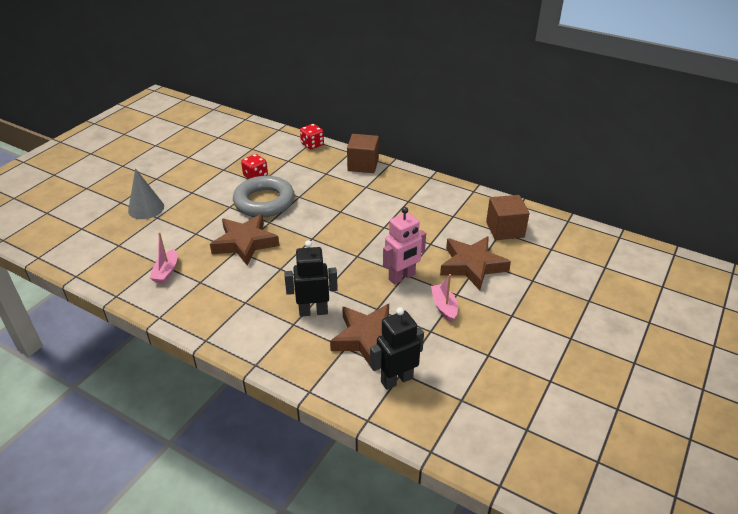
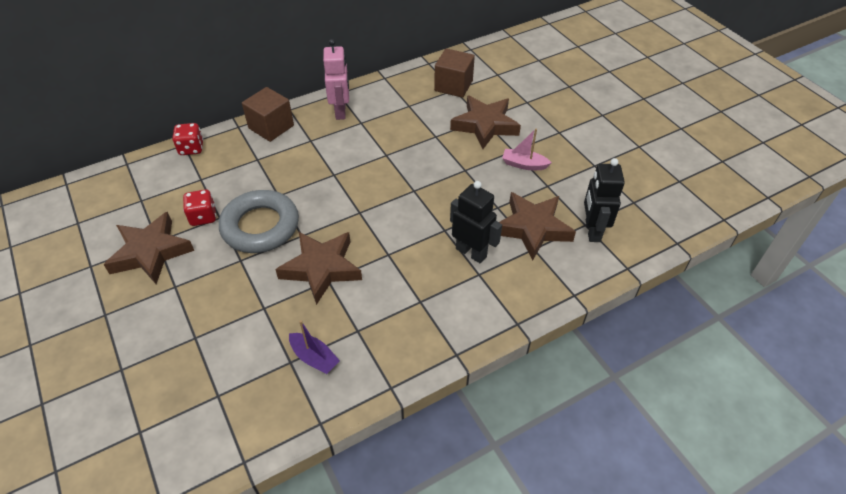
camera: 60 degrees left, 10 degrees up
grey cone [128,168,164,219] -> none
pink boat [150,232,177,283] -> purple boat [289,320,340,374]
black robot [284,240,338,317] -> black robot turned 105 degrees clockwise [450,181,502,264]
pink robot [383,207,426,285] -> pink robot moved to [323,39,349,120]
none -> brown star [103,212,194,284]

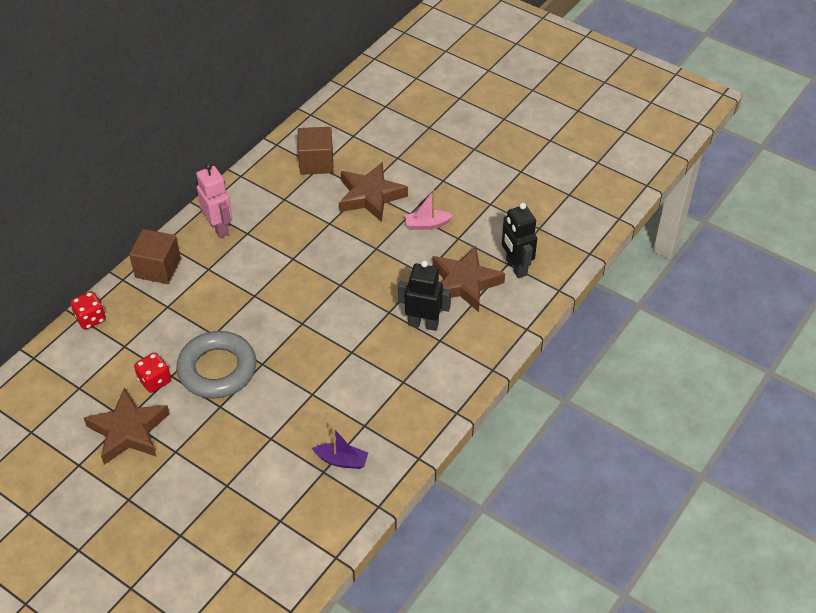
camera: 25 degrees left, 0 degrees up
brown star [275,232,362,305] -> none

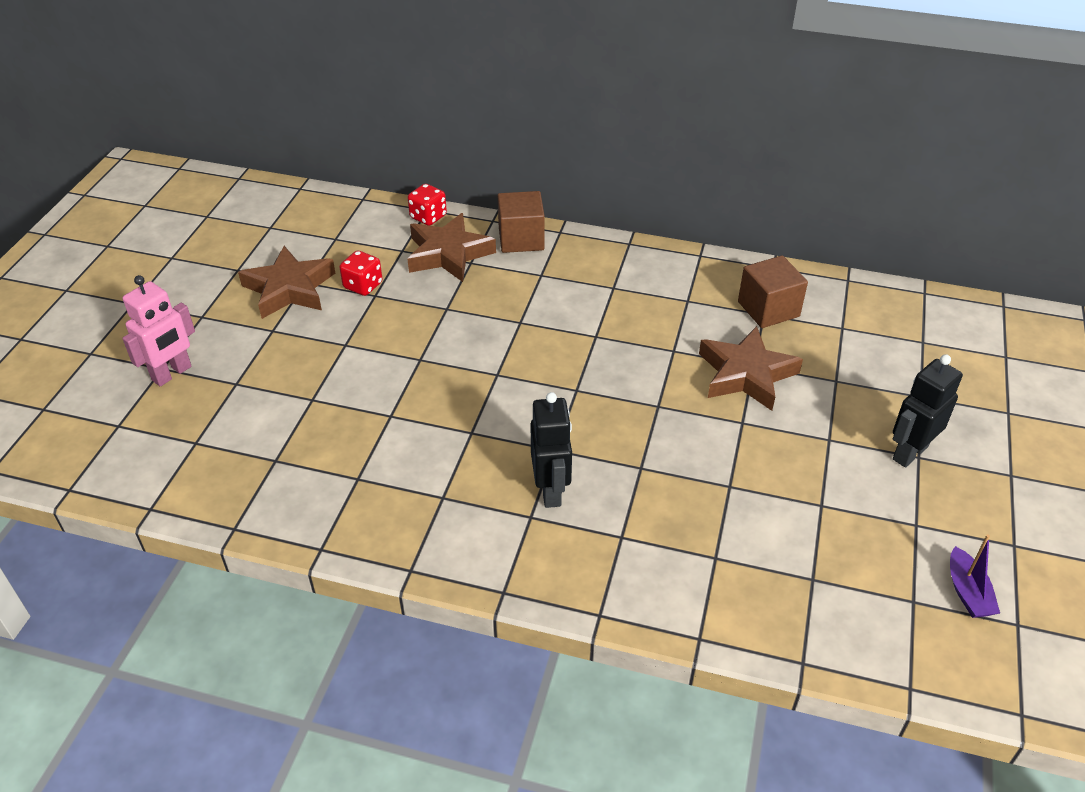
camera: 70 degrees right, 5 degrees down
grey ring [176,331,256,399] -> none
pink robot [196,163,232,238] -> pink robot moved to [122,275,195,386]
purple boat [312,428,368,469] -> purple boat moved to [950,534,1000,618]
pink boat [405,190,453,230] -> none
brown star [432,246,505,312] -> brown star moved to [408,213,496,282]
black robot [502,203,537,278] -> black robot moved to [893,354,963,467]

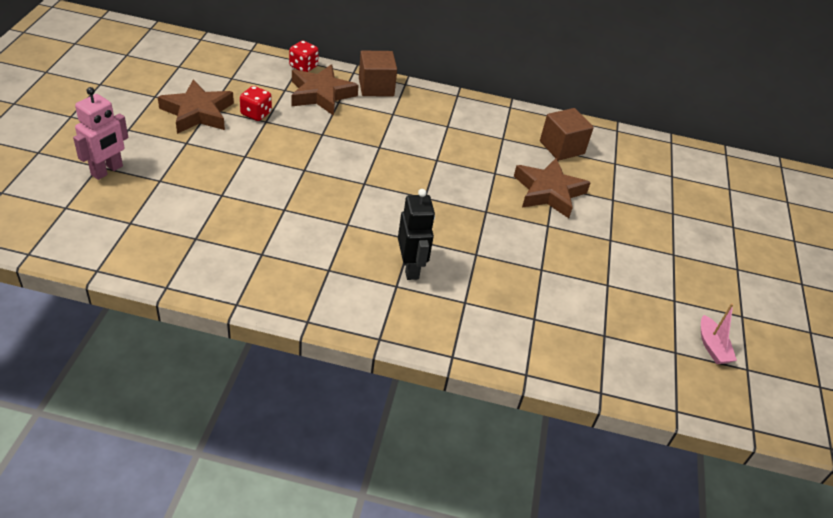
camera: 10 degrees left, 0 degrees up
black robot [893,354,963,467] -> none
purple boat [950,534,1000,618] -> pink boat [701,303,737,364]

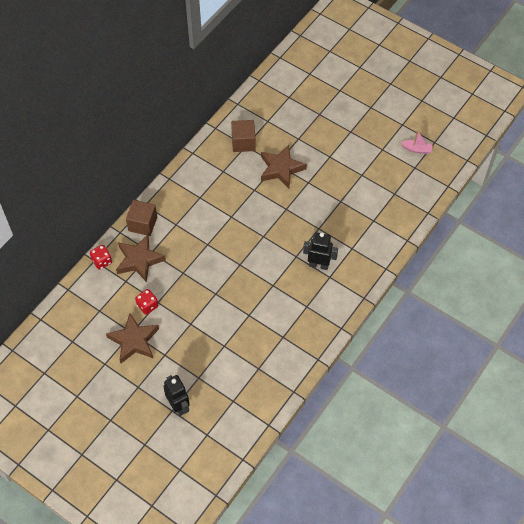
camera: 60 degrees left, 15 degrees up
pink robot [73,87,128,180] -> black robot [163,375,190,416]

